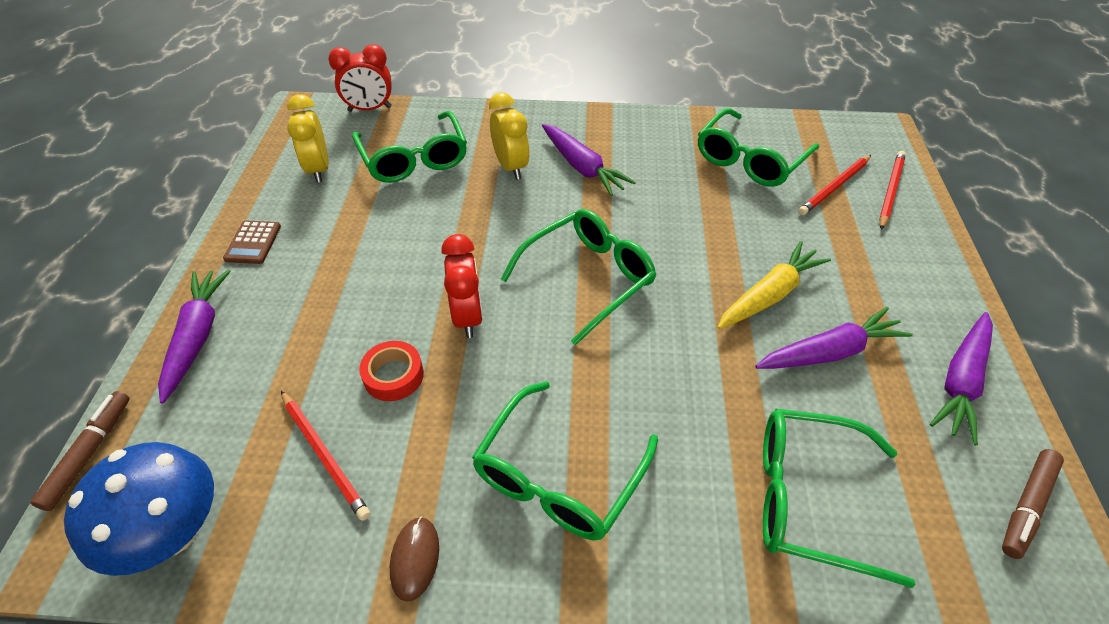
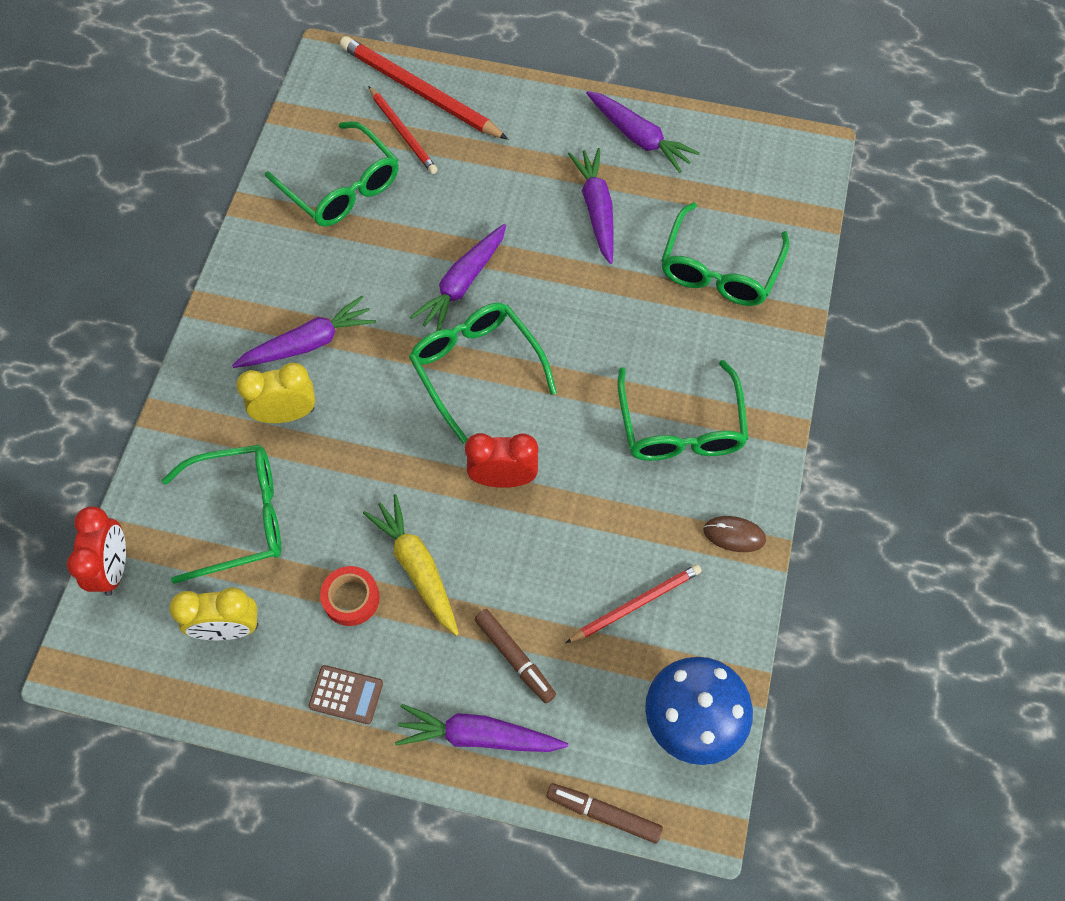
camera: 80 degrees left, 15 degrees up
red tape [359,341,424,401] -> red tape moved to [320,566,380,626]
green glasses [472,381,658,541] -> green glasses turned 45 degrees clockwise [617,360,749,461]
yellow carrot [717,241,831,329] -> yellow carrot moved to [363,494,459,636]
red pencil [879,151,906,230] -> red pencil [340,36,508,140], size x1.66
brown marker [1002,449,1064,559] -> brown marker moved to [474,609,556,703]
none -> purple carrot [410,224,506,331]

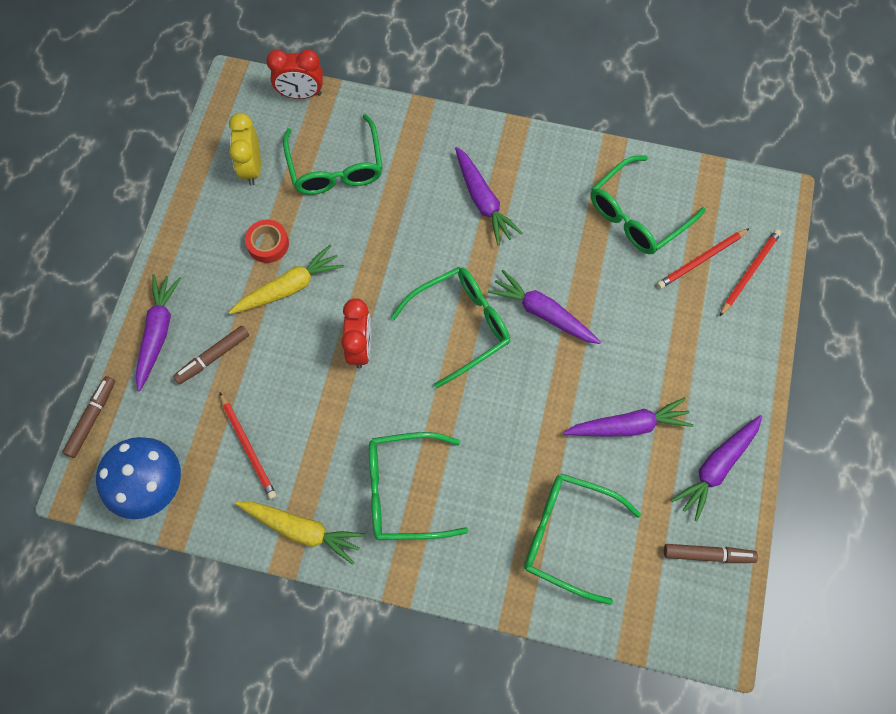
camera: 90 degrees right, 5 degrees up
yellow clock [236,363,315,423] -> none
brown calculator [308,665,383,724] -> none
red pencil [340,36,508,140] -> red pencil [719,229,782,317], size x0.60
brown mouse [704,516,766,552] -> yellow carrot [236,502,365,565]
none -> brown marker [664,544,758,563]

